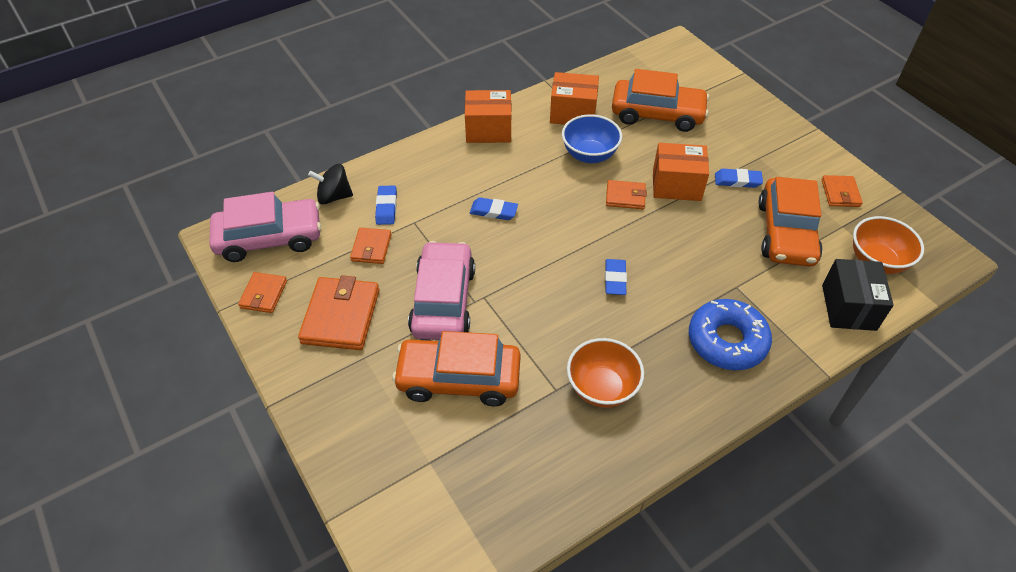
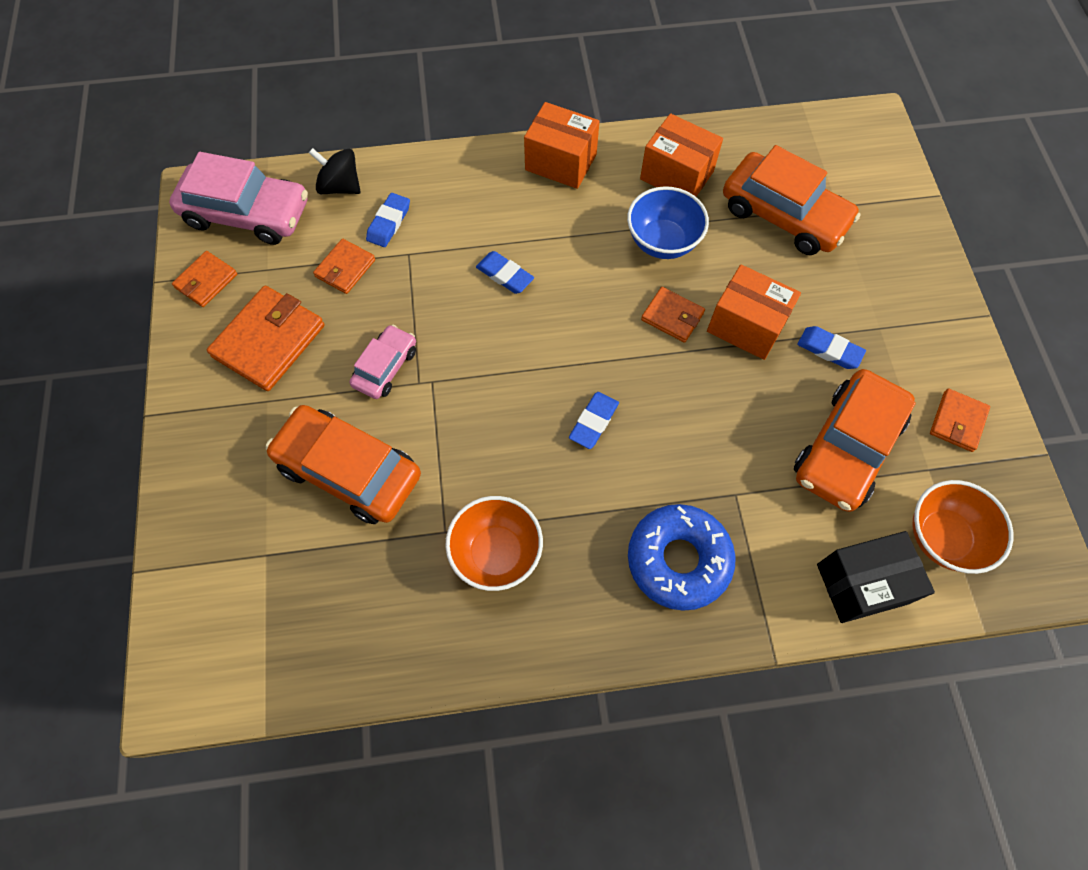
camera: 25 degrees right, 15 degrees up
pink car [408,241,475,340] -> pink car [349,325,416,399], size x0.56
black box [822,259,894,331] -> black box turned 45 degrees clockwise [817,531,935,623]

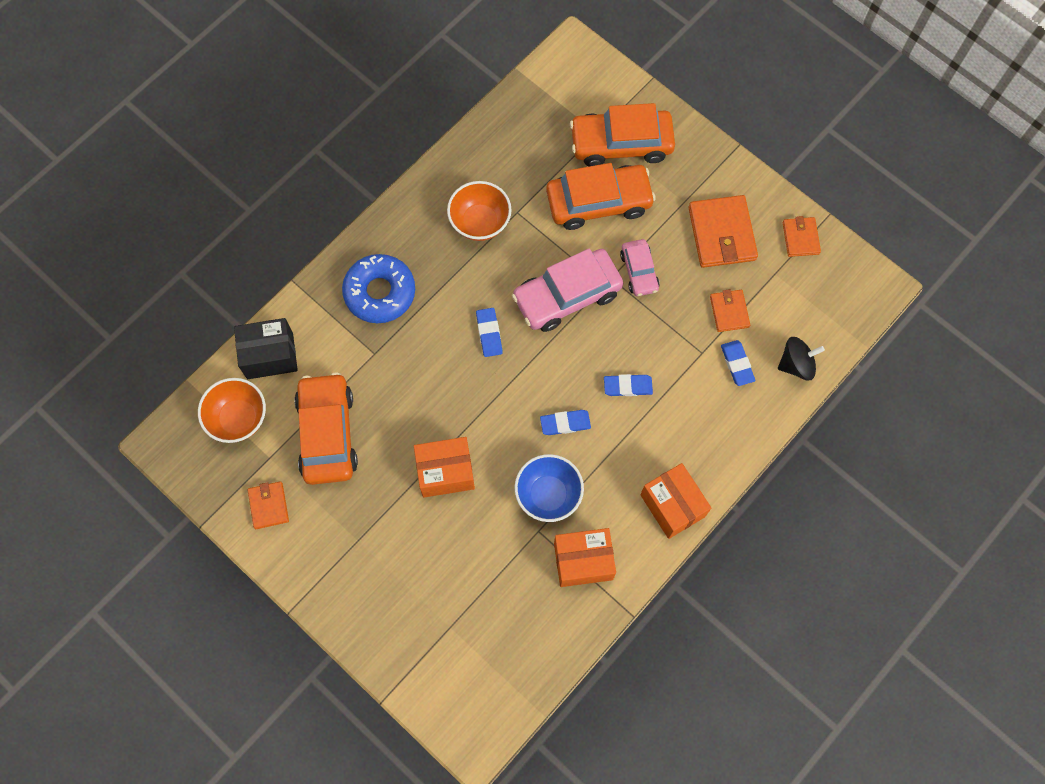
camera: 140 degrees right, 5 degrees up
pink car [169,152,308,245] -> pink car moved to [512,248,623,332]
orange box [524,102,599,189] -> orange box turned 75 degrees clockwise [640,463,711,539]
orange wallet [641,287,705,343] -> none
orange car [723,145,860,255] -> orange car moved to [570,103,675,166]
blue eraser [797,326,866,369] -> blue eraser moved to [540,410,591,435]
black box [817,531,935,623] -> black box turned 45 degrees clockwise [234,318,298,379]

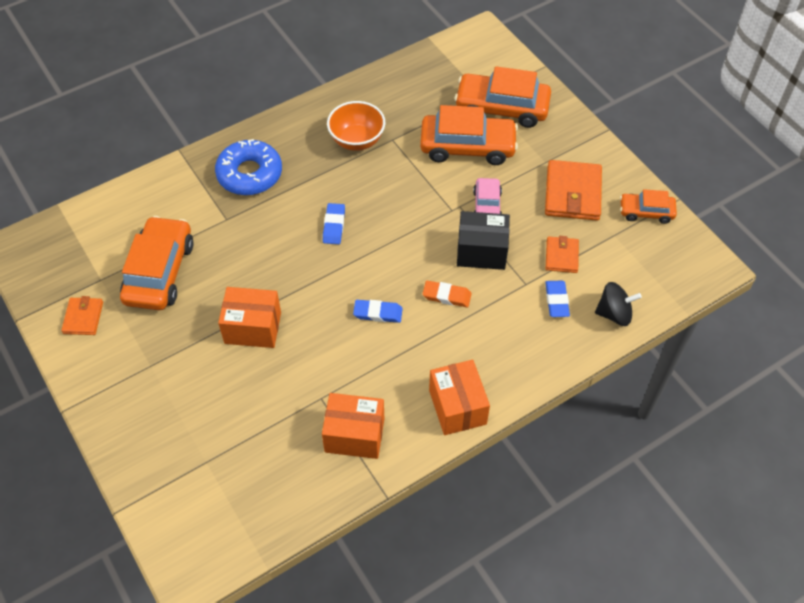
camera: 15 degrees right, 15 degrees down
orange bowl [198,378,266,443] -> none
black box [234,318,298,379] -> black box moved to [457,211,510,270]
pink car [512,248,623,332] -> none
blue bowl [515,454,584,522] -> none
blue eraser [604,374,653,396] -> orange eraser [423,281,472,307]
orange wallet [783,216,821,257] -> orange car [620,189,677,224]

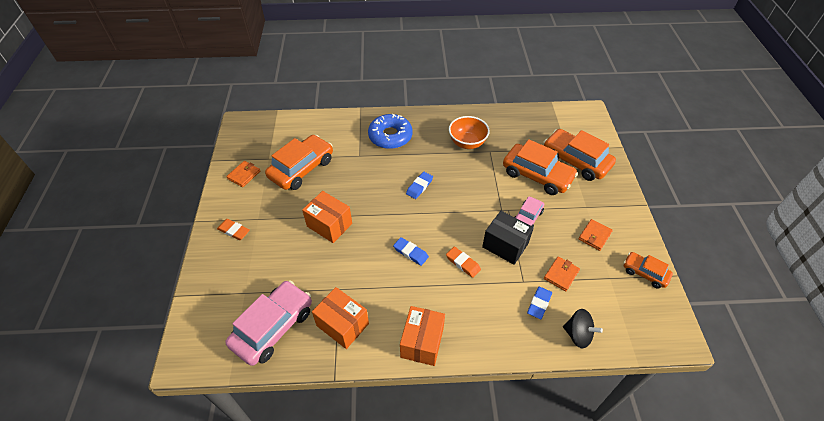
camera: 30 degrees right, 5 degrees down
orange wallet [545,160,602,221] -> orange wallet [578,219,613,251], size x0.57
none -> orange eraser [217,219,250,240]
none -> pink car [225,280,312,366]

